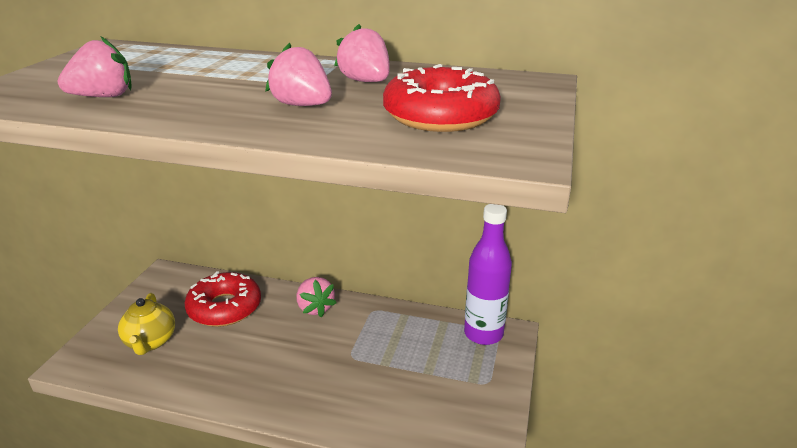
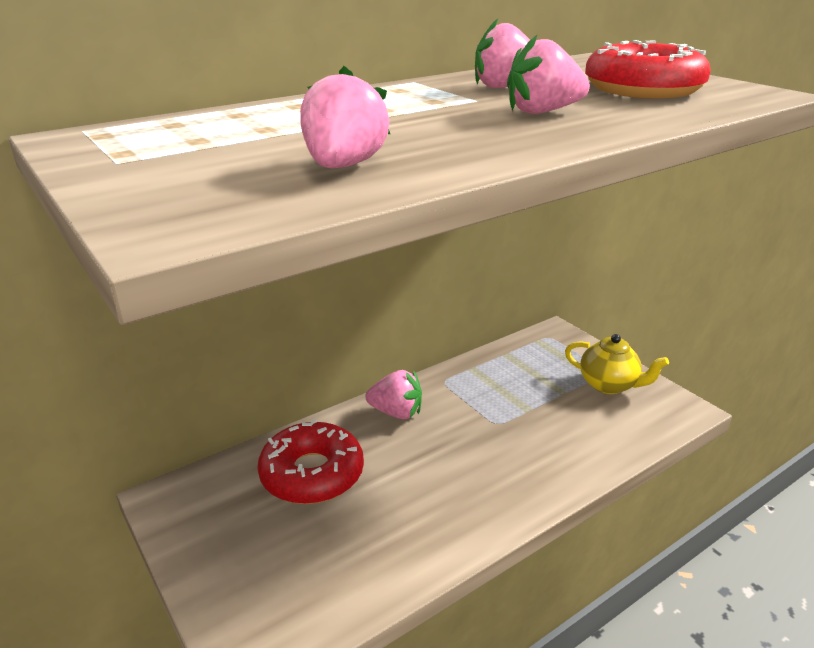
camera: 50 degrees left, 0 degrees up
yellow teapot [118,293,175,355] -> yellow teapot moved to [565,334,669,394]
purple bottle [464,204,512,345] -> none

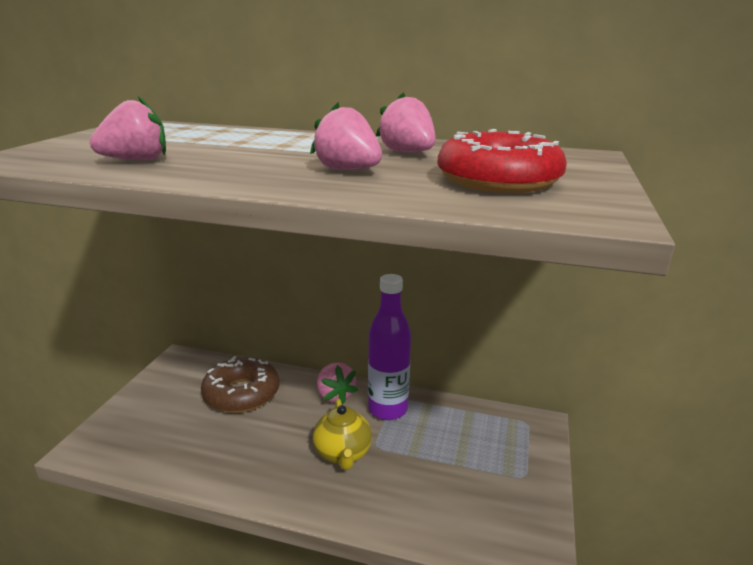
camera: 50 degrees right, 5 degrees down
red donut [258,419,364,504] -> brown donut [201,356,279,413]
yellow teapot [565,334,669,394] -> yellow teapot moved to [313,398,372,470]
none -> purple bottle [368,274,411,420]

